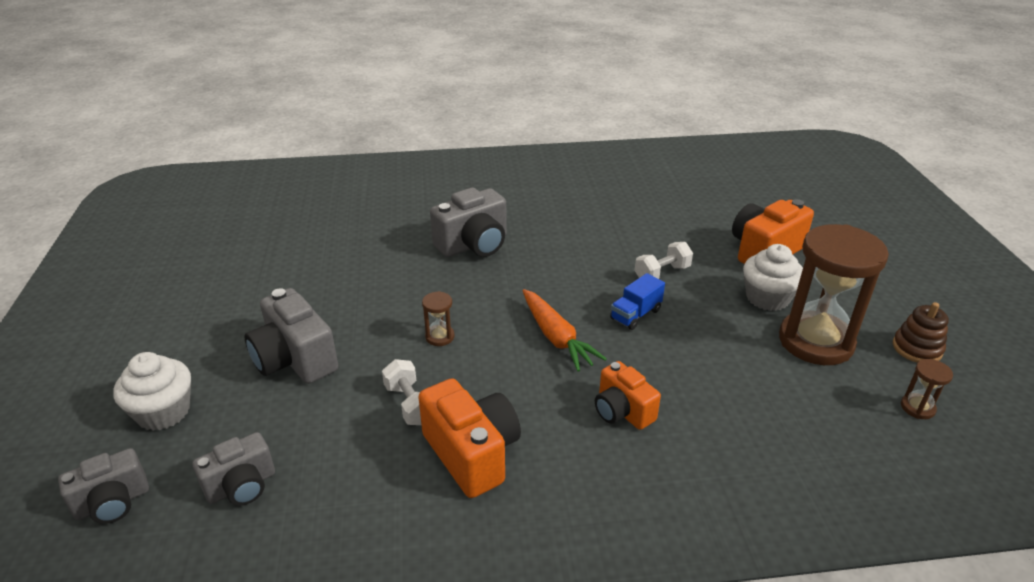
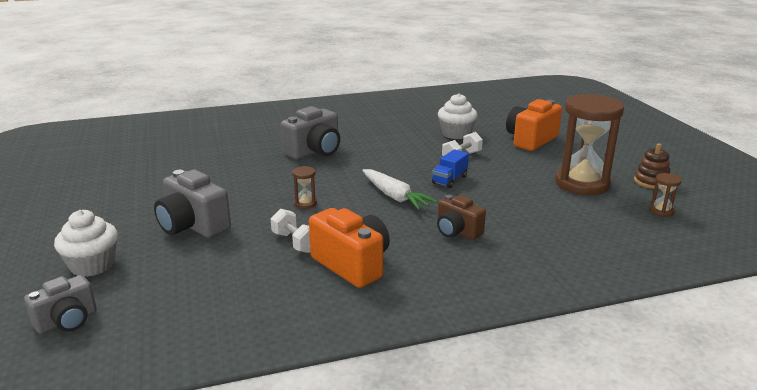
camera: 10 degrees left, 10 degrees down
grey camera [192,432,275,506] -> none
orange carrot [522,289,607,372] -> white carrot [362,169,438,210]
orange camera [595,361,661,430] -> brown camera [437,195,486,240]
white cupcake [743,244,803,311] -> white cupcake moved to [438,93,477,139]

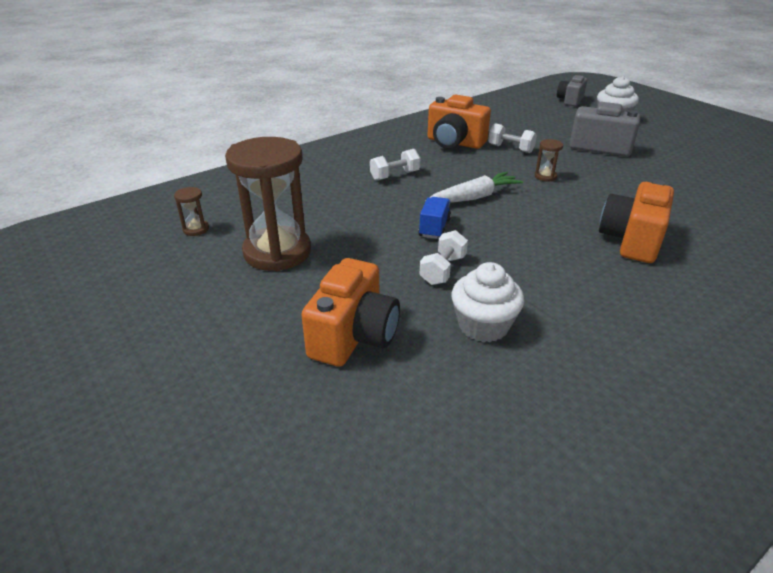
camera: 160 degrees right, 10 degrees up
grey camera [281,106,340,159] -> orange camera [599,179,674,263]
white carrot [362,169,438,210] -> white carrot turned 120 degrees clockwise [429,172,523,203]
brown camera [437,195,486,240] -> white dumbbell [370,149,420,181]
brown stacking toy [634,143,670,189] -> none

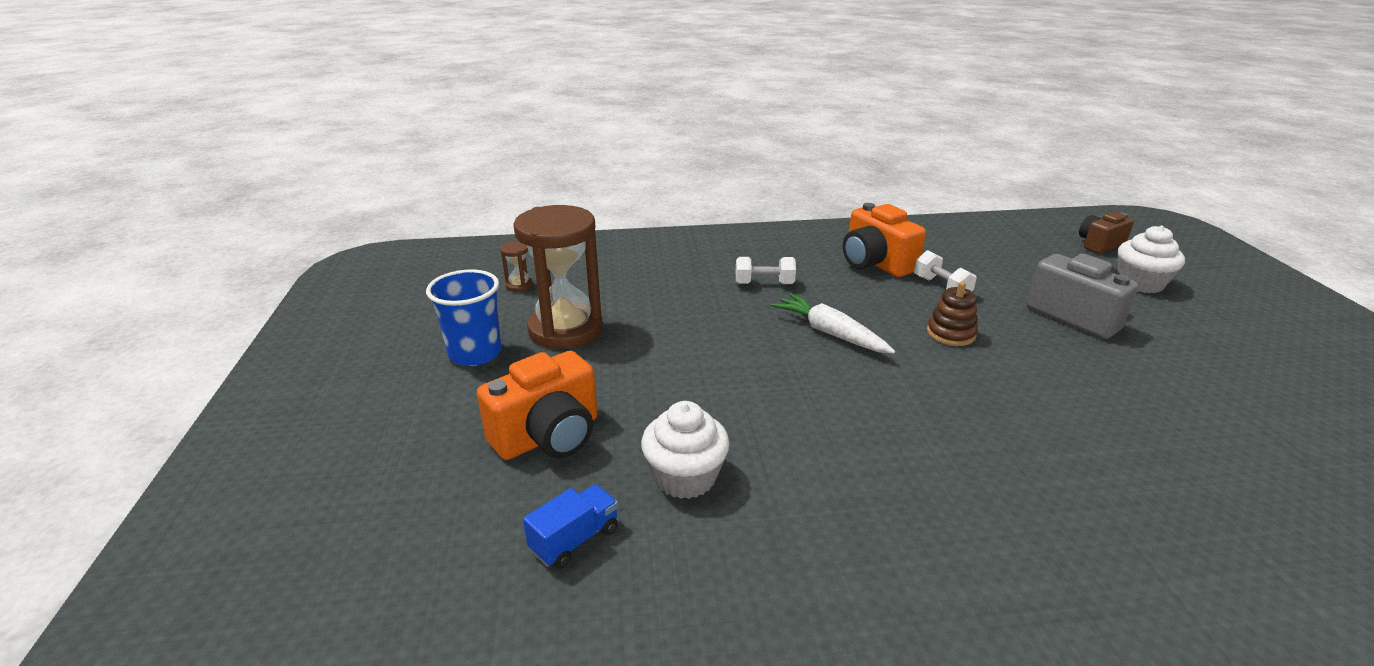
camera: 30 degrees right, 5 degrees down
blue truck [418,197,451,239] -> blue truck moved to [523,485,618,569]
white dumbbell [419,230,468,285] -> none
white carrot [429,172,523,203] -> white carrot turned 135 degrees counterclockwise [771,293,895,354]
brown hourglass [535,139,563,182] -> brown stacking toy [927,282,978,346]
grey camera [557,75,587,106] -> brown camera [1079,211,1134,254]
orange camera [599,179,674,263] -> none
none -> blue cup [426,269,502,366]

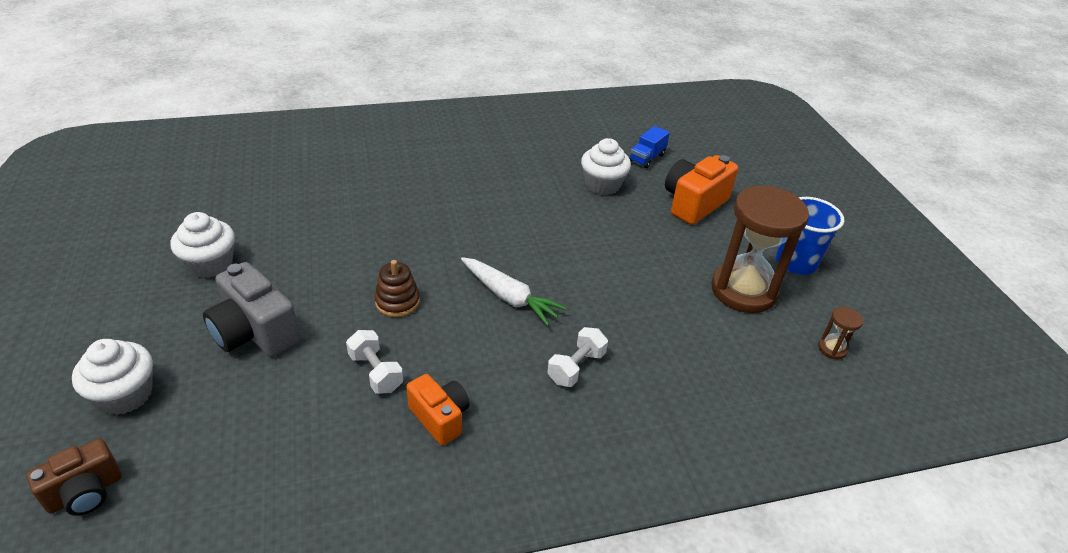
camera: 170 degrees right, 10 degrees up
white dumbbell [736,257,796,284] -> white dumbbell turned 45 degrees counterclockwise [547,327,608,387]
orange camera [843,203,926,277] -> orange camera [407,374,470,445], size x0.64
none -> white cupcake [170,212,235,278]

